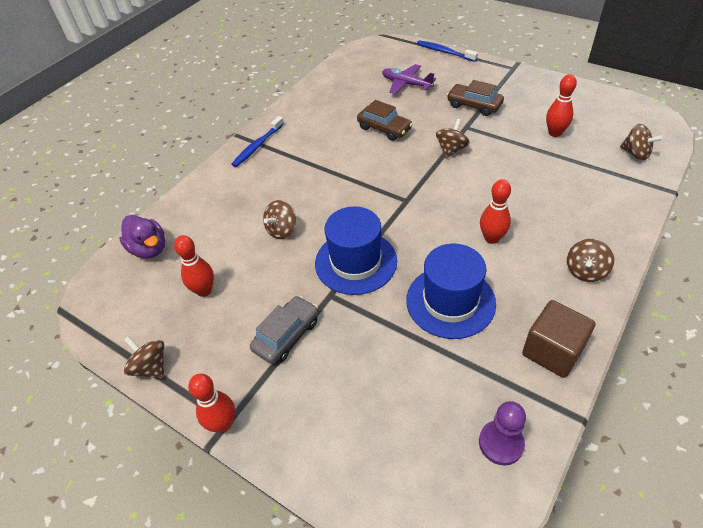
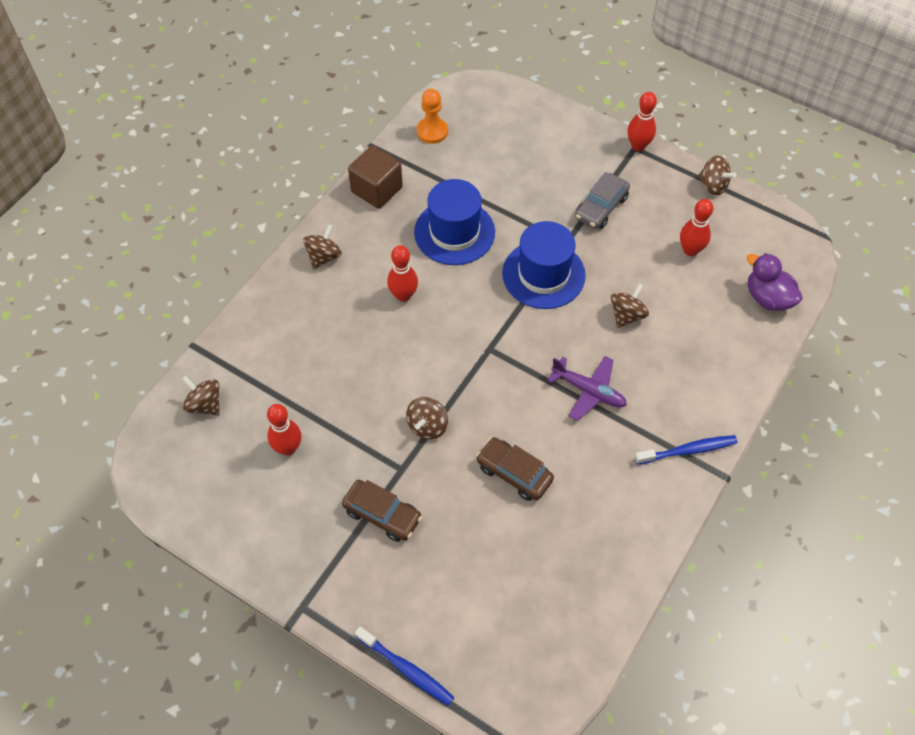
camera: 175 degrees right, 10 degrees up
blue toothbrush [231,116,284,167] -> blue toothbrush turned 45 degrees clockwise [635,435,738,465]
purple plane [382,64,436,94] -> purple plane moved to [547,356,627,421]
purple pawn [479,401,526,466] -> orange pawn [417,89,448,144]

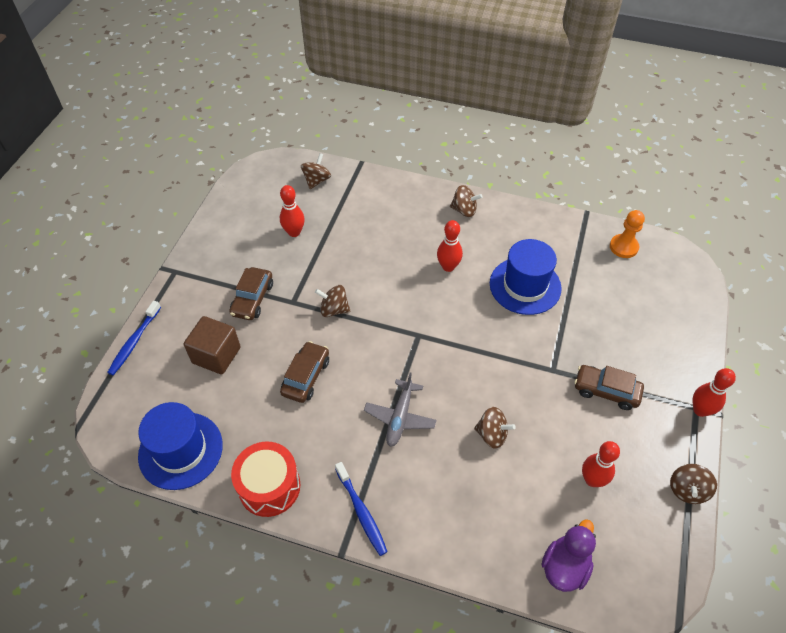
camera: 75 degrees right, 5 degrees down
brown cube [348,145,403,209] -> brown cube moved to [184,316,241,374]
blue hat [502,221,586,309] -> blue hat moved to [138,402,223,490]
purple plane [547,356,627,421] -> grey plane [364,372,437,447]
grey car [575,172,630,229] -> brown car [574,365,644,410]
none -> red drum [231,442,300,517]

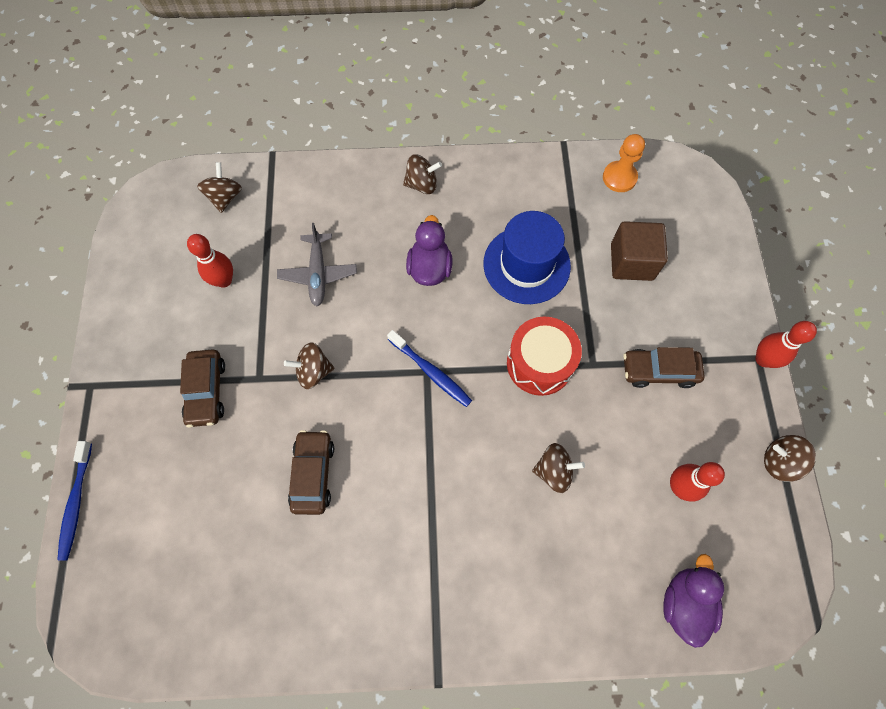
camera: 20 degrees left, 15 degrees up
blue hat [138,402,223,490] -> none
brown cube [184,316,241,374] -> brown cube moved to [611,221,668,281]
red drum [231,442,300,517] -> red drum moved to [507,317,582,396]
blue toothbrush [335,462,388,556] -> blue toothbrush moved to [387,330,472,407]
grey plane [364,372,437,447] -> grey plane moved to [277,223,357,306]
red bowling pin [437,220,463,272] -> purple duck [406,215,452,286]
brown spinning top [670,464,717,504] -> brown spinning top turned 105 degrees clockwise [764,435,816,482]

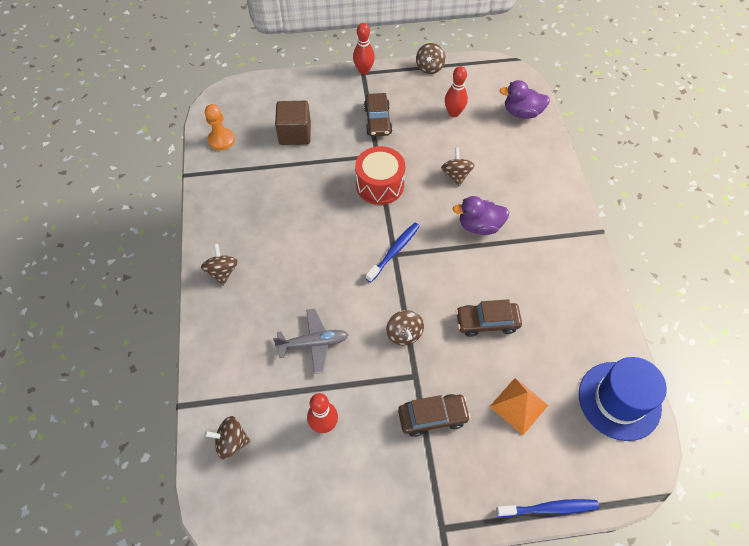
camera: 95 degrees left, 10 degrees down
purple duck [406,215,452,286] -> purple duck moved to [452,196,509,235]
blue hat [483,211,571,304] -> blue hat moved to [579,357,667,441]
none -> orange pyramid [489,378,548,435]

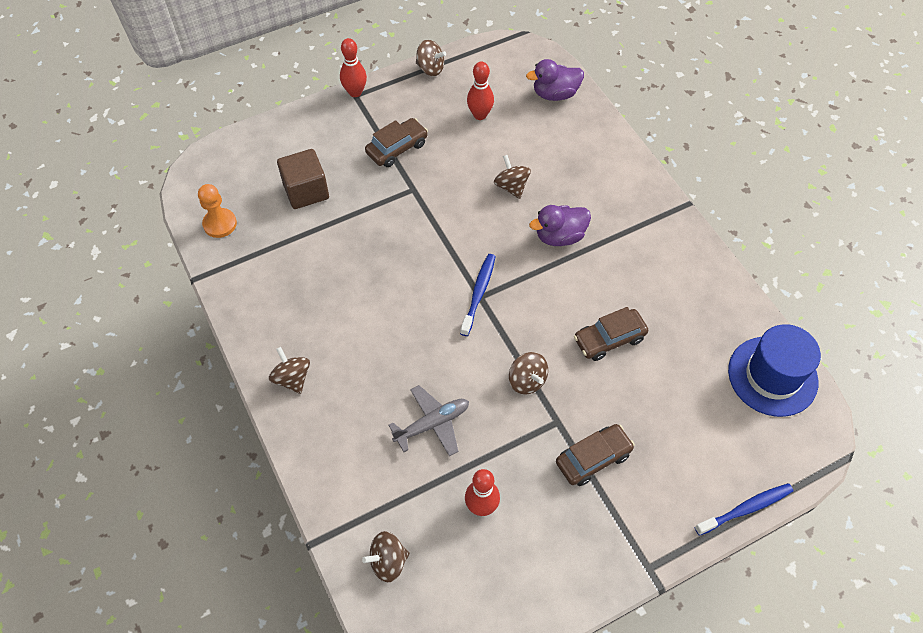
camera: 20 degrees left, 0 degrees up
red drum [355,146,405,205] -> none
brown car [364,93,392,137] -> brown car turned 105 degrees counterclockwise [365,118,428,167]
brown spinning top [416,43,446,74] -> brown spinning top turned 60 degrees counterclockwise [416,40,446,76]
orange pyramid [489,378,548,435] -> none

